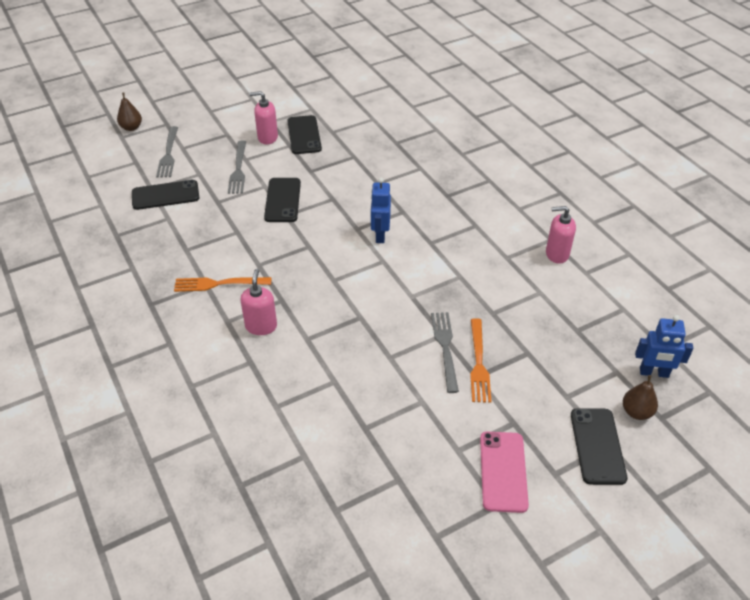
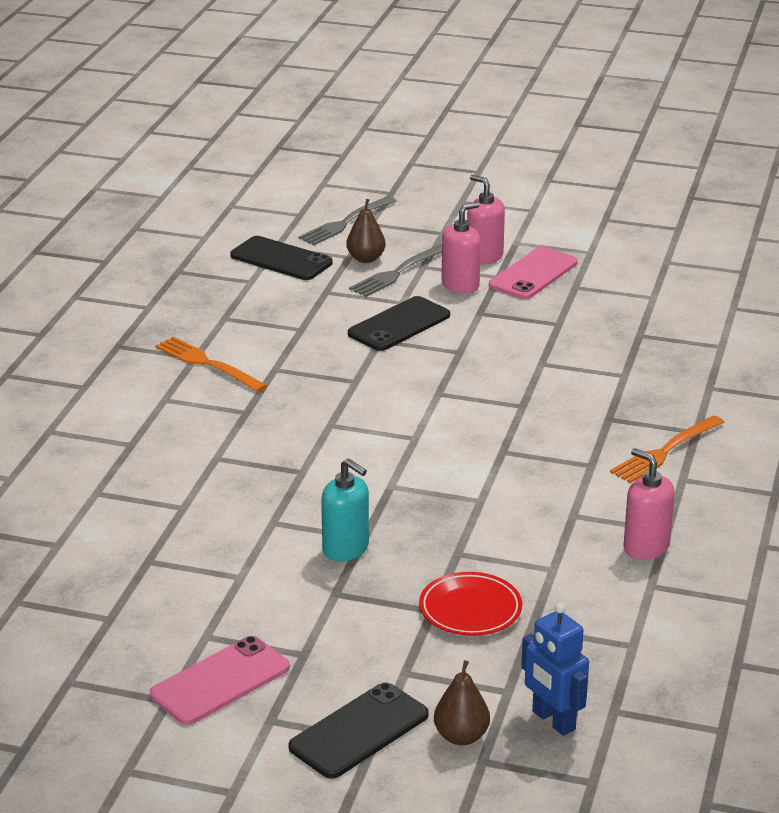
camera: 45 degrees right, 15 degrees down
brown pear [117,92,142,131] -> brown pear moved to [346,199,386,263]
pink soap dispenser [240,269,277,335] -> pink soap dispenser moved to [442,202,481,294]
black phone [287,115,322,154] -> pink phone [489,247,578,299]
blue robot [370,178,391,243] -> none
grey fork [431,312,459,393] -> turquoise soap dispenser [321,458,369,561]
orange fork [470,318,492,403] -> orange fork moved to [610,415,724,483]
none -> red plate [419,572,522,636]

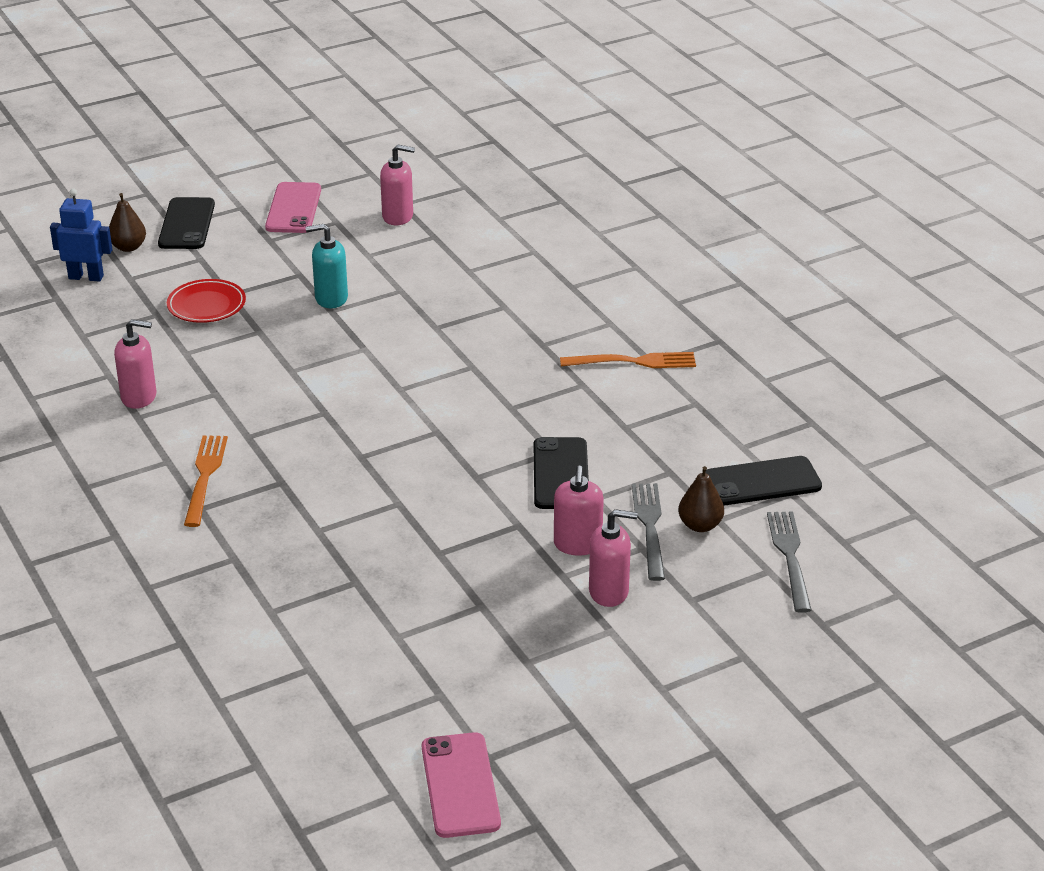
camera: 135 degrees right, 5 degrees up
pink phone [489,247,578,299] -> pink phone moved to [422,732,501,838]
none -> pink soap dispenser [380,145,415,225]

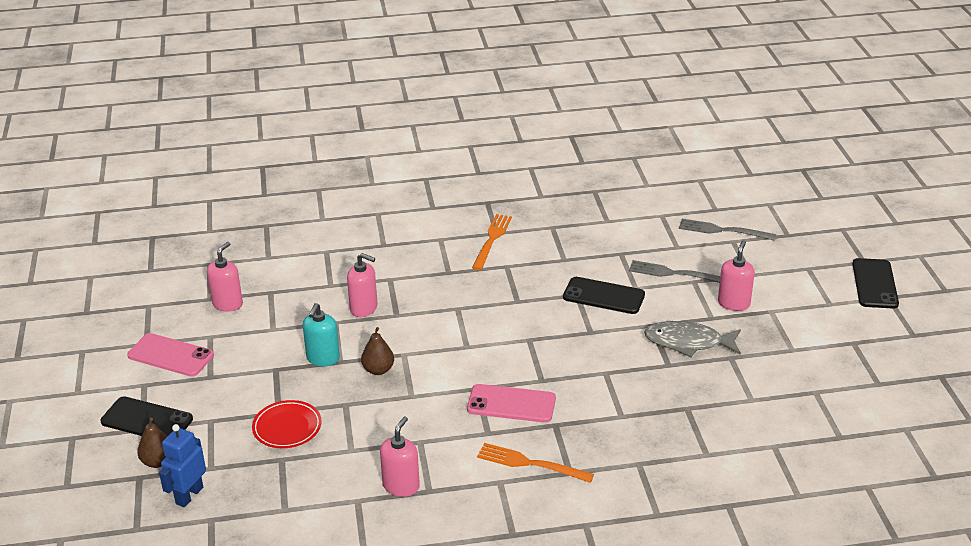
camera: 70 degrees left, 0 degrees up
pink phone [422,732,501,838] -> pink phone moved to [467,384,556,423]
pink soap dispenser [554,466,604,556] -> pink soap dispenser moved to [347,253,377,317]
brown pear [678,466,724,532] -> brown pear moved to [361,327,394,375]
black phone [705,456,822,505] -> black phone moved to [853,258,899,309]
none -> grey fish [644,321,741,357]

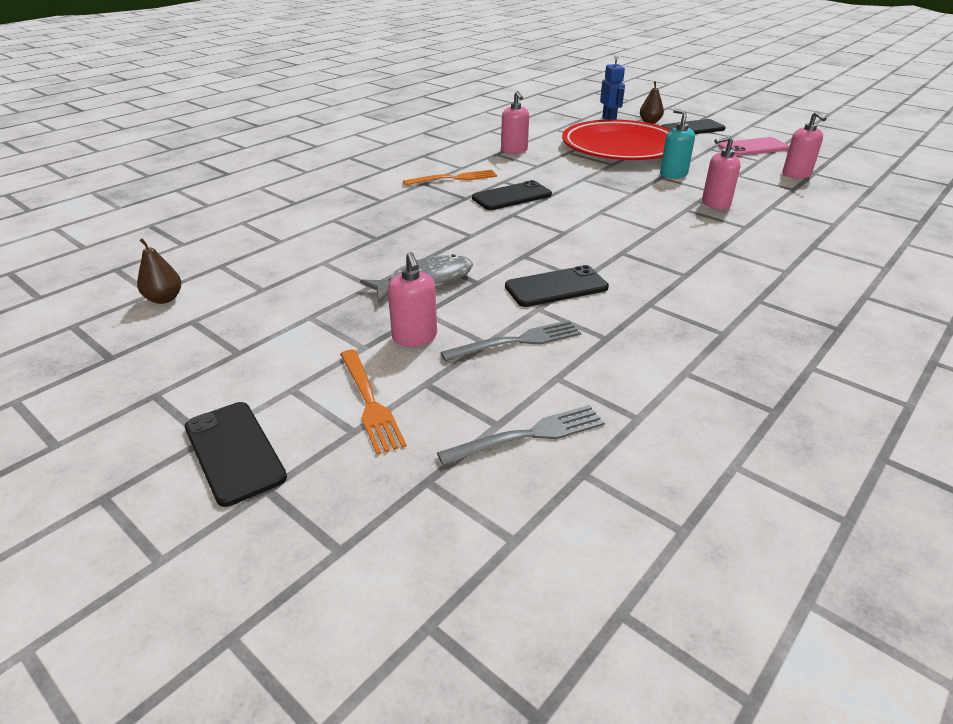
camera: 140 degrees right, 0 degrees up
red plate [252,400,322,448] -> red plate [562,119,670,160], size x2.30
brown pear [361,327,394,375] -> brown pear moved to [137,238,182,304]
pink phone [467,384,556,423] -> black phone [472,180,552,210]
orange fork [472,214,512,270] -> orange fork moved to [340,350,407,455]

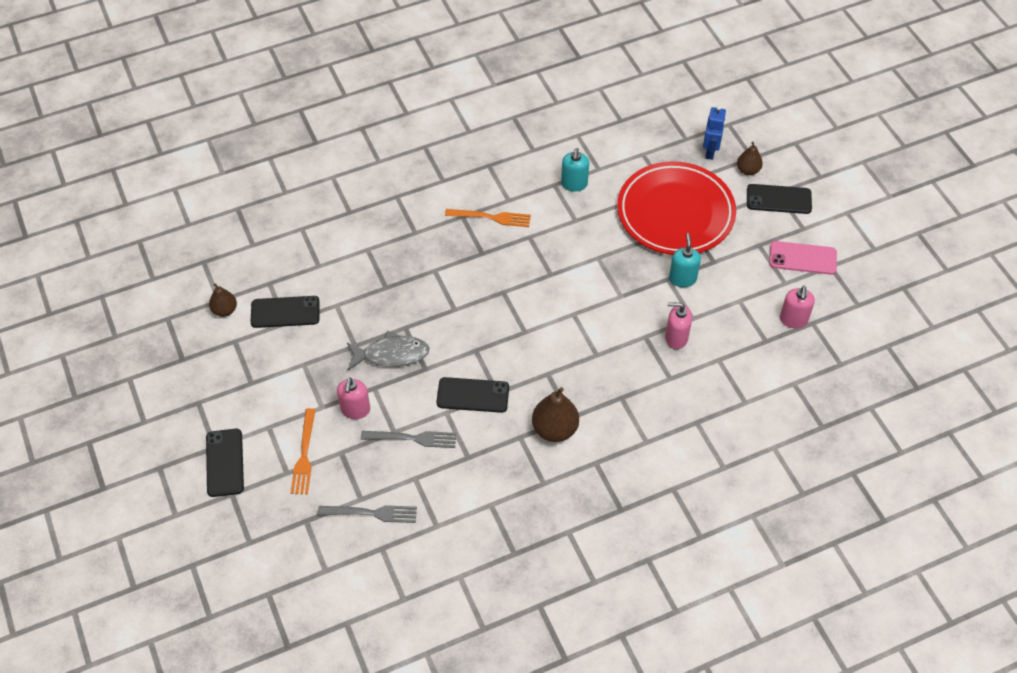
camera: 25 degrees right, 20 degrees up
black phone [472,180,552,210] -> black phone moved to [251,296,320,328]
pink soap dispenser [501,91,529,154] -> turquoise soap dispenser [561,148,589,192]
none -> brown pear [532,387,579,442]

